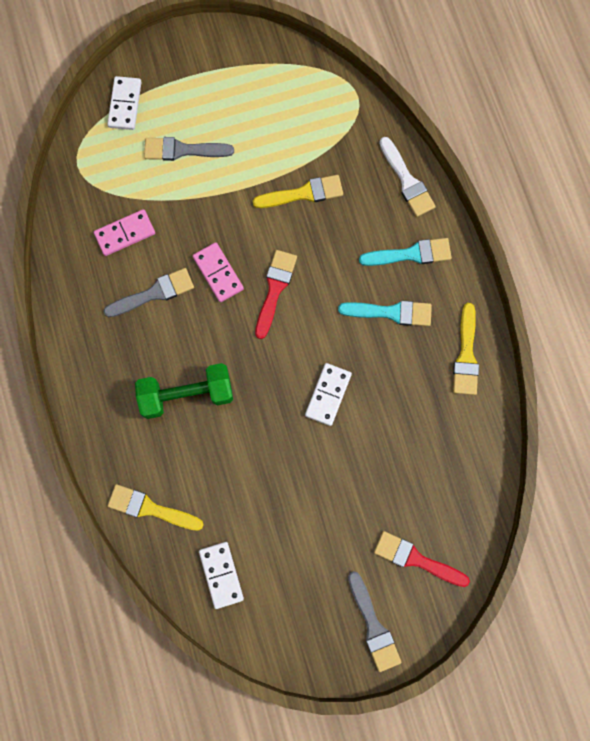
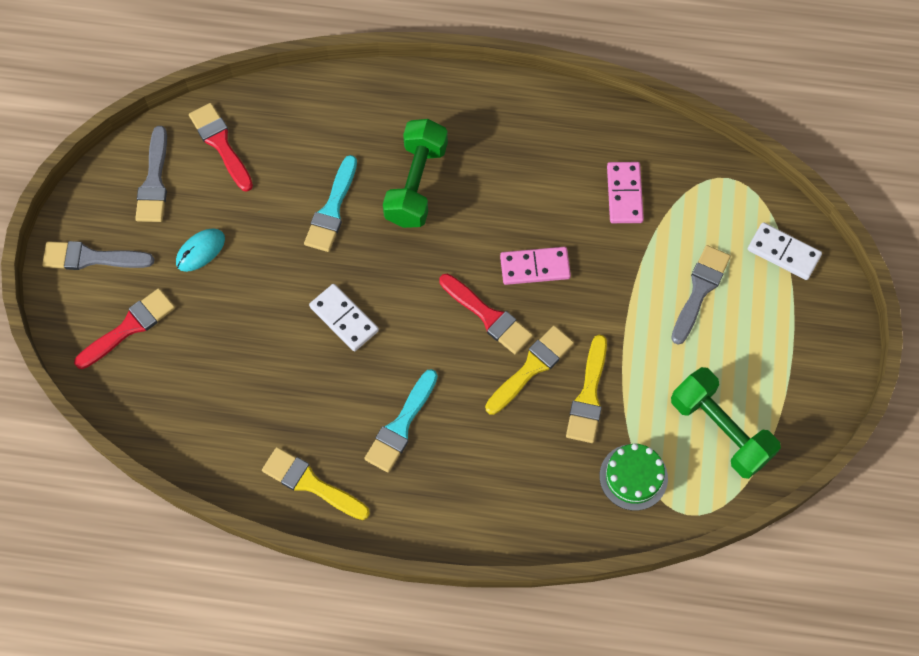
camera: 115 degrees right, 10 degrees down
grey brush [103,268,194,317] -> grey brush moved to [135,126,167,222]
yellow brush [107,484,204,531] -> yellow brush moved to [485,325,574,415]
white domino [199,542,244,609] -> red brush [189,103,253,192]
turquoise brush [359,238,452,266] -> turquoise brush moved to [304,155,357,252]
white brush [379,137,436,217] -> none
none -> turquoise mouse [176,228,225,272]
none -> green cake [600,443,668,511]
none -> green dumbbell [671,367,781,479]

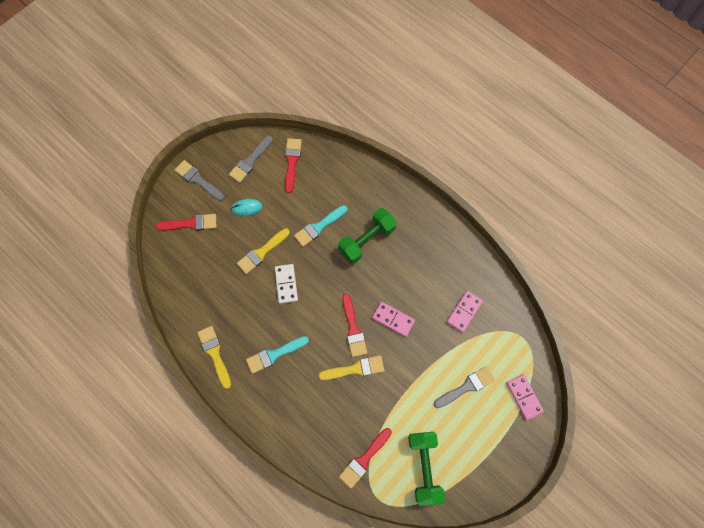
camera: 35 degrees right, 5 degrees up
yellow brush [566,335,607,443] -> yellow brush moved to [237,228,290,274]
green cake [600,443,668,511] -> red brush [339,428,392,488]
white domino [748,222,822,280] -> pink domino [506,374,544,420]

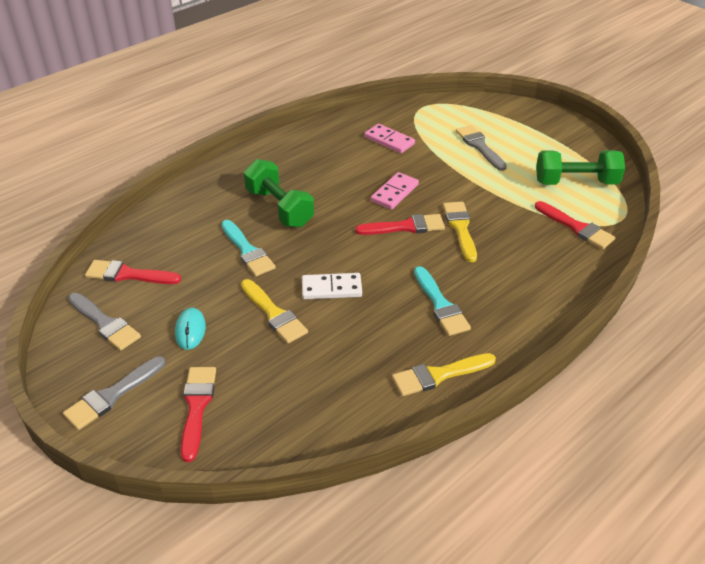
camera: 85 degrees left, 30 degrees down
pink domino [506,374,544,420] -> none

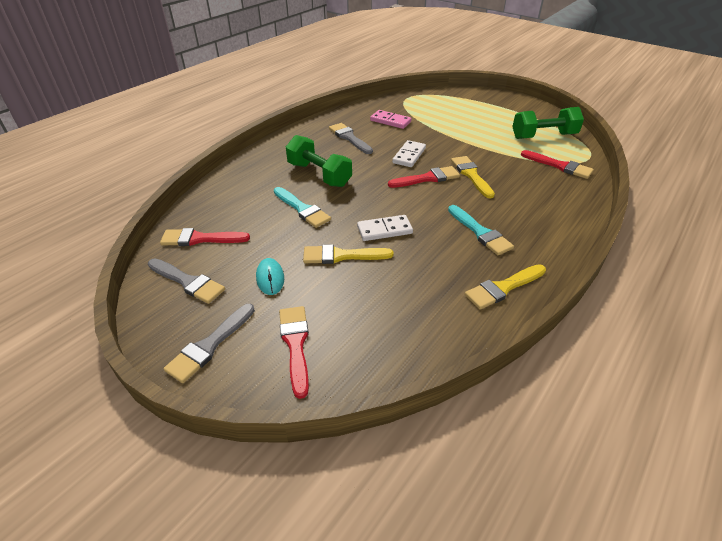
camera: 10 degrees left, 0 degrees up
yellow brush [241,279,308,343] -> yellow brush turned 135 degrees clockwise [303,244,394,264]
pink domino [371,172,419,210] -> white domino [392,140,426,167]
grey brush [456,125,507,171] -> grey brush moved to [329,123,373,154]

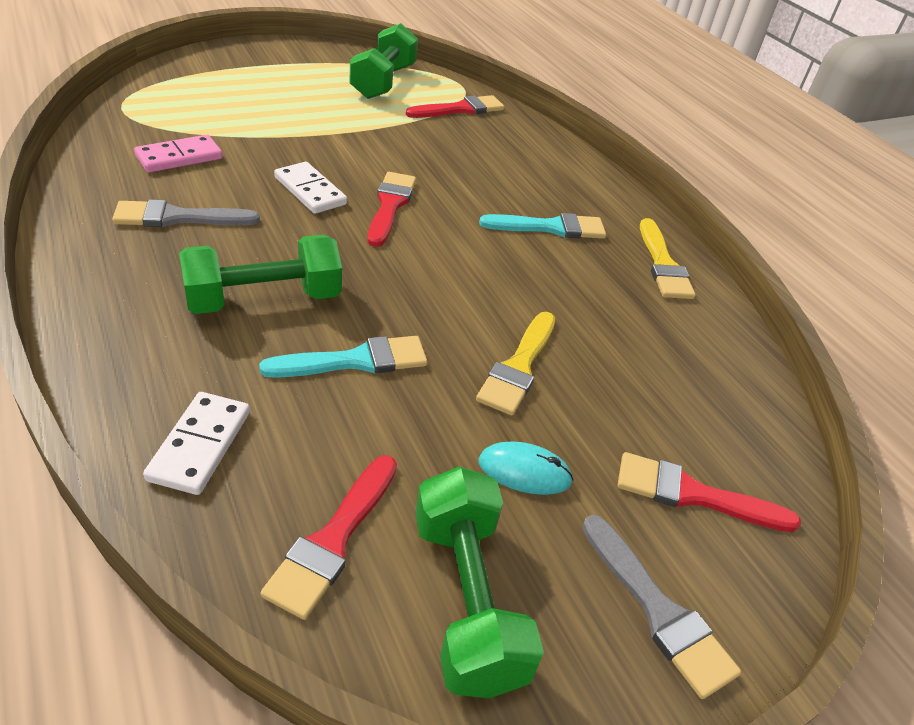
camera: 70 degrees left, 0 degrees up
grey brush [148,258,225,304] -> green dumbbell [415,467,544,699]
white domino [357,215,413,241] -> white domino moved to [143,392,250,495]
yellow brush [451,156,495,198] -> none

